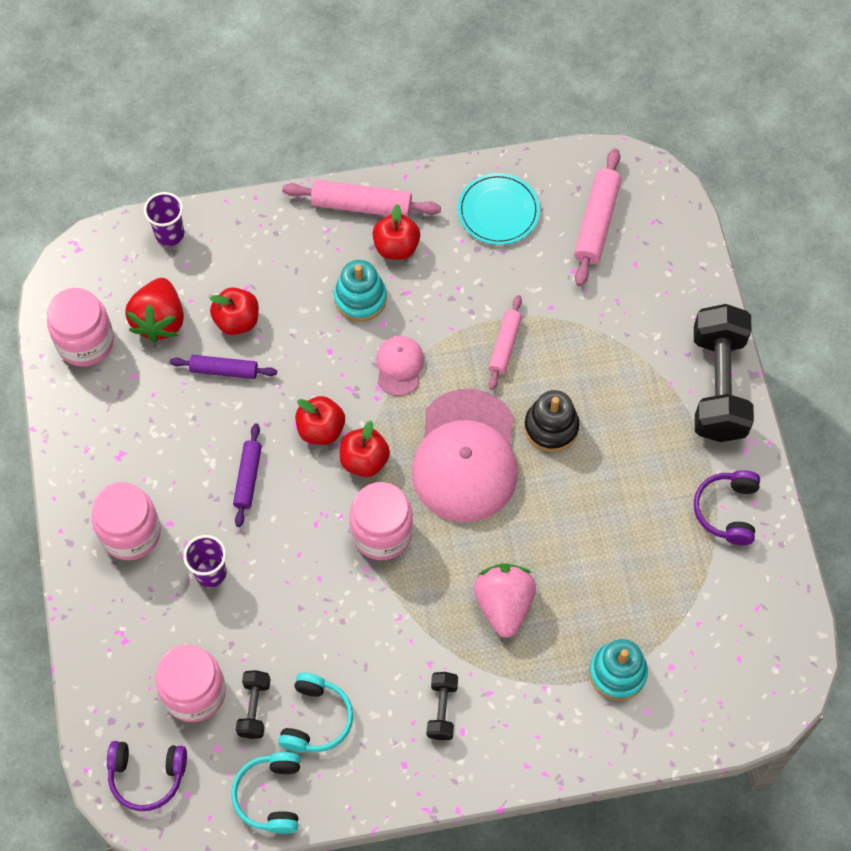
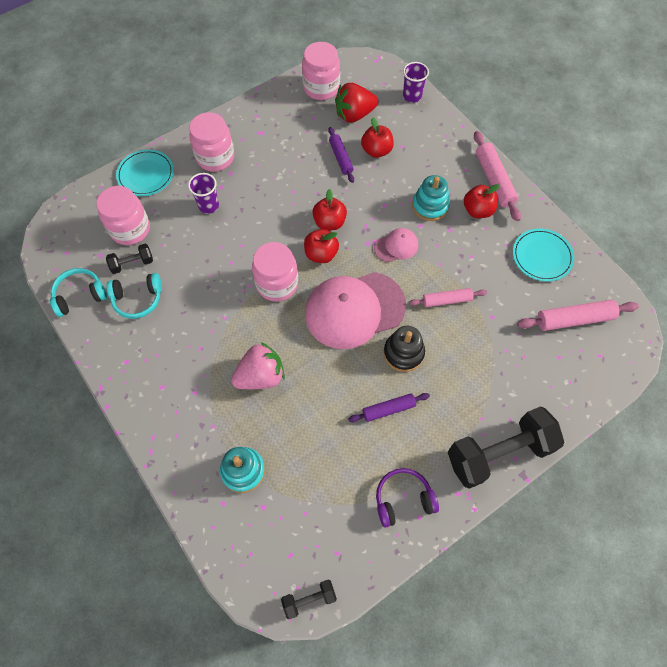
camera: 65 degrees right, 0 degrees up
purple headphones [107,741,187,811] -> none
purple rolling pin [233,423,262,527] -> purple rolling pin moved to [348,393,430,422]
black dumbbell [427,672,458,740] -> black dumbbell moved to [281,580,337,619]
none -> turquoise plate [116,149,174,196]

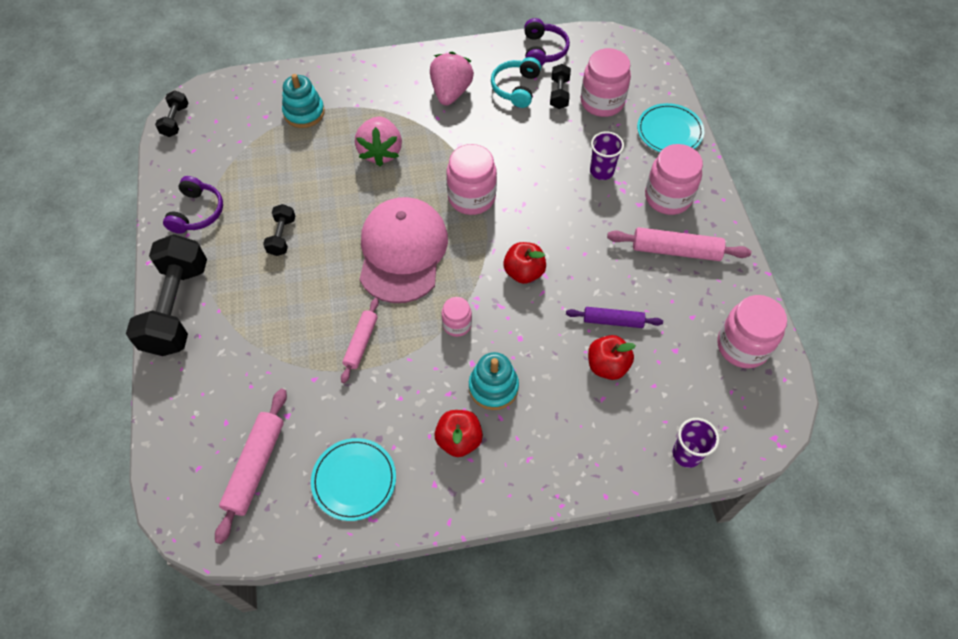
camera: 115 degrees right, 5 degrees down
turquoise headphones [50,268,107,317] -> purple headphones [524,18,570,66]
red apple [304,229,339,263] -> none
red strawberry [335,83,378,123] -> none
purple rolling pin [348,393,430,422] -> black dumbbell [263,204,295,256]
pink cap [374,228,418,262] -> pink jar [442,297,472,337]
black stacking toy [384,326,425,372] -> none
pink rolling pin [474,131,521,221] -> pink rolling pin moved to [607,227,751,261]
none -> pink strawberry [430,52,474,106]

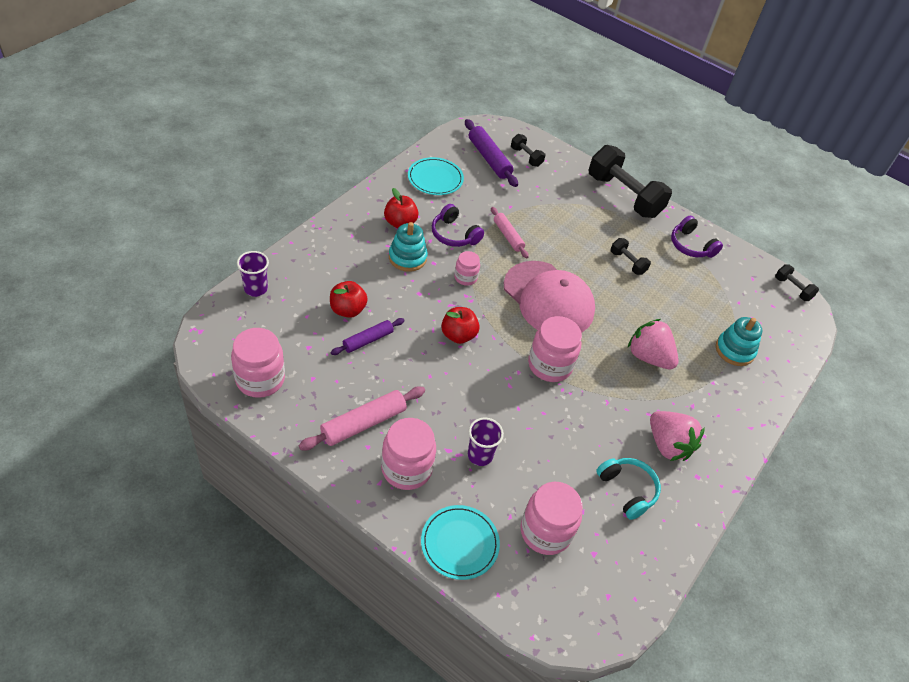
camera: 130 degrees right, 10 degrees down
pink rolling pin [215,388,287,544] -> purple rolling pin [465,119,518,187]
purple headphones [524,18,570,66] -> purple headphones moved to [432,204,484,247]
black dumbbell [550,64,571,109] -> black dumbbell moved to [511,134,545,167]

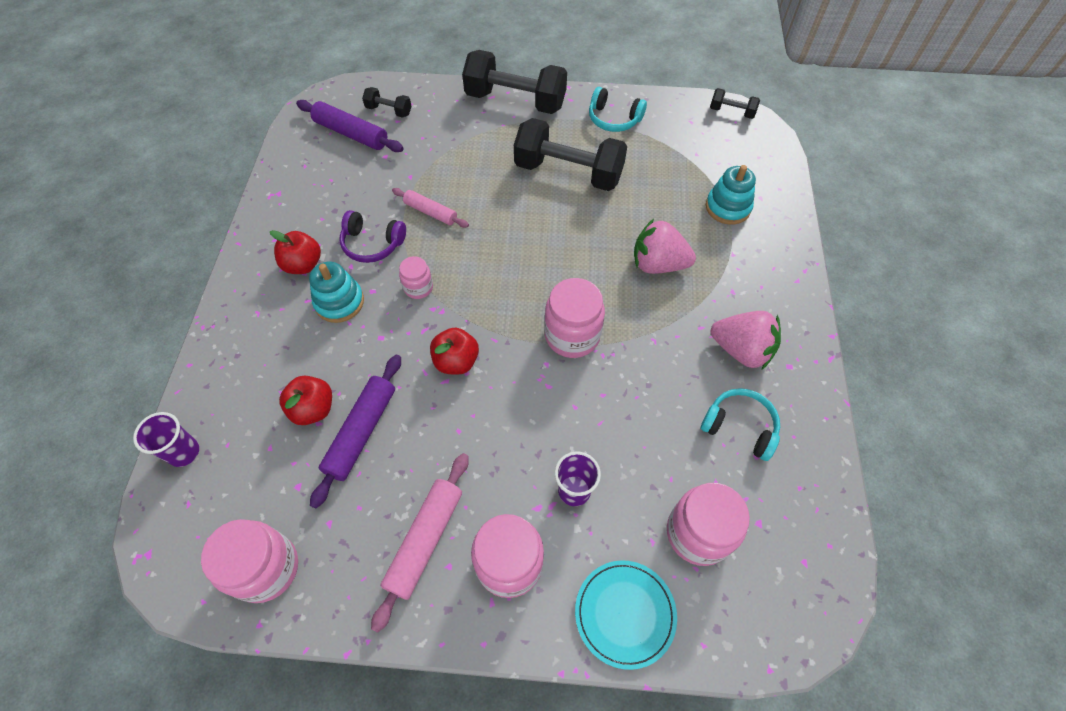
camera: 25 degrees left, 10 degrees up
purple rolling pin [331,318,405,355] -> purple rolling pin [310,355,401,509], size x1.54
turquoise plate [408,157,464,195] -> none
pink cap [504,261,595,333] -> none
black dumbbell [610,238,651,275] -> black dumbbell [514,118,627,191], size x2.17
purple headphones [671,216,723,258] -> turquoise headphones [589,87,647,132]

